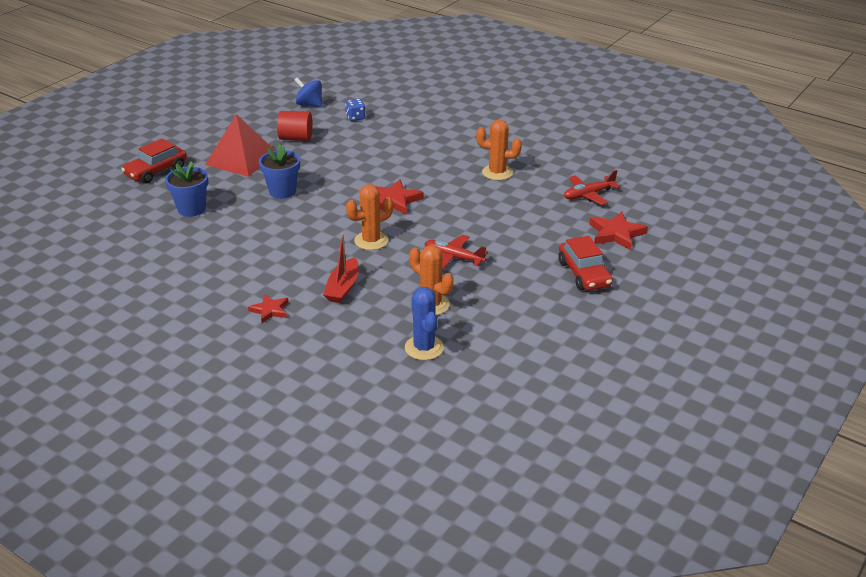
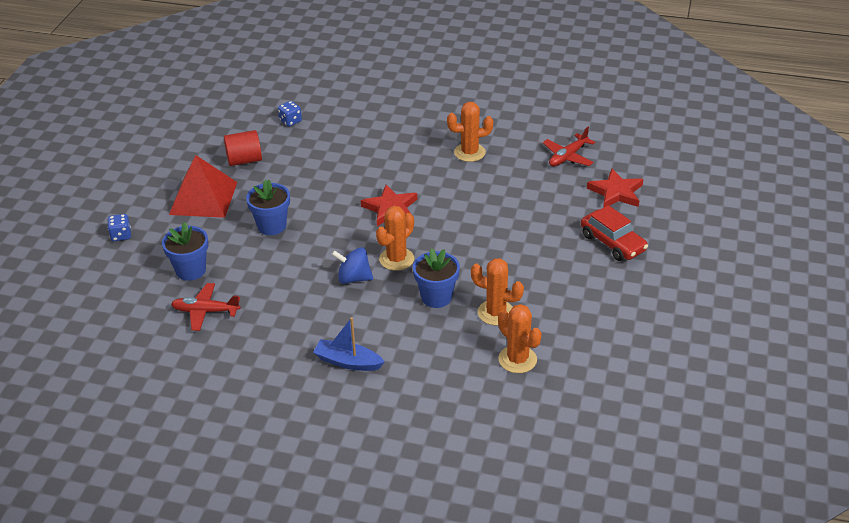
camera: 20 degrees left, 5 degrees up
red car [121,138,187,184] -> blue dice [107,214,131,241]
red star [248,294,289,323] -> blue boat [313,317,385,371]
blue spinning top [295,77,322,108] -> blue spinning top moved to [331,247,373,284]
red boat [323,233,359,303] -> none
blue cactus [405,287,444,360] -> orange cactus [498,304,542,373]
red plane [424,234,488,270] -> red plane moved to [171,283,241,331]
none -> blue flower pot [413,248,460,308]

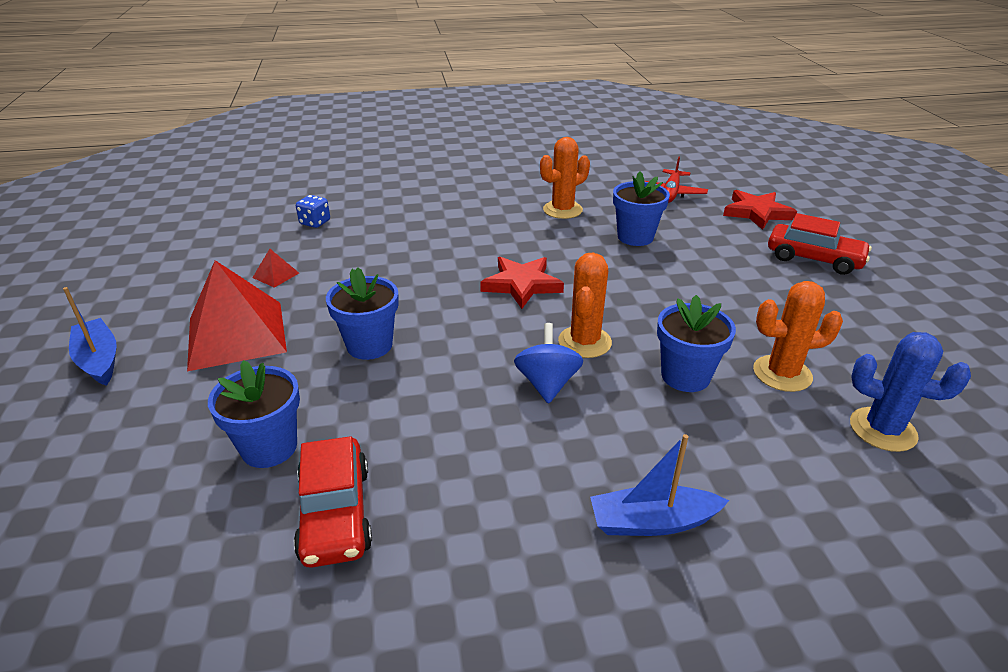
camera: 25 degrees left, 5 degrees down
blue dice [107,214,131,241] -> none
red plane [171,283,241,331] -> red car [294,436,372,568]
red cylinder [224,130,262,166] -> red pyramid [252,249,299,288]
blue spinning top [331,247,373,284] -> blue spinning top turned 105 degrees clockwise [514,323,583,404]
orange cactus [498,304,542,373] -> blue cactus [850,332,971,452]
none -> blue boat [63,287,117,386]
none -> blue flower pot [613,171,670,246]

